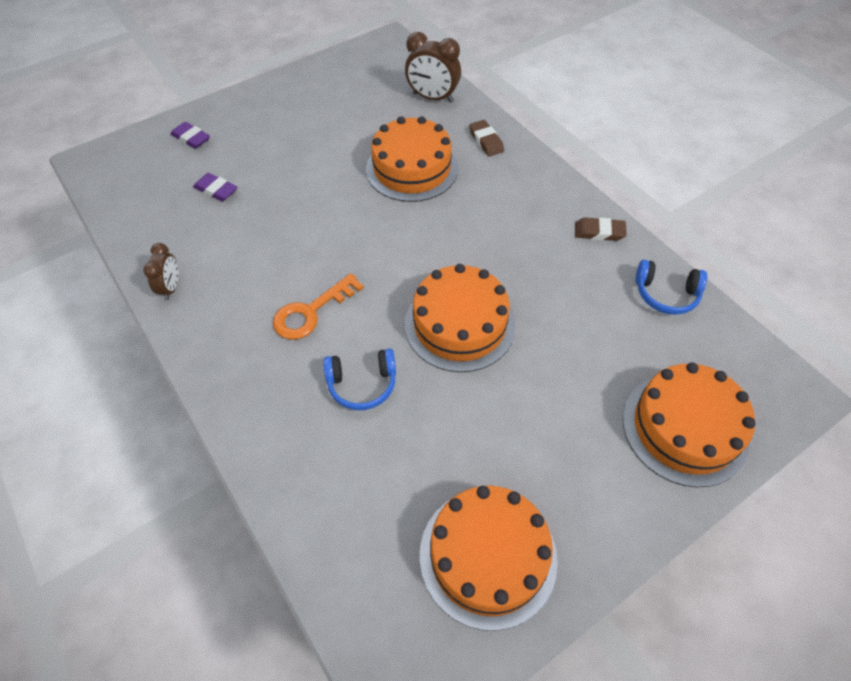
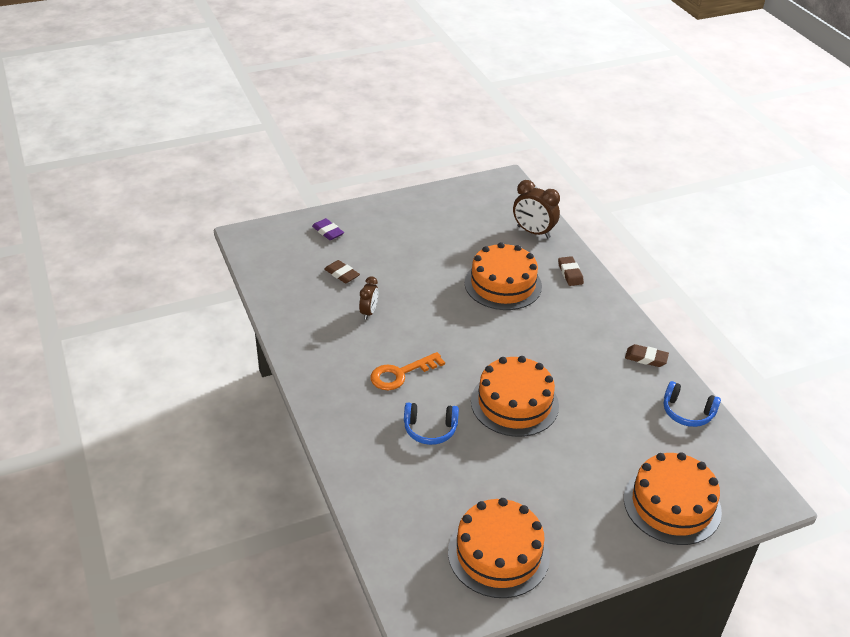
camera: 10 degrees right, 15 degrees down
brown clock [143,243,179,300] -> brown clock moved to [359,276,378,320]
purple eraser [193,173,237,202] -> brown eraser [324,260,360,283]

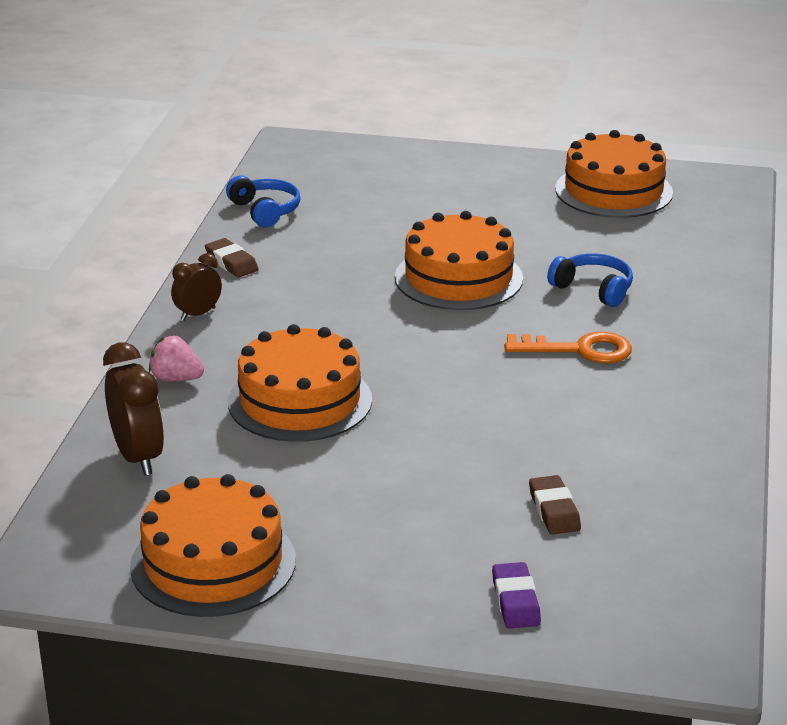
camera: 145 degrees left, 10 degrees down
brown clock [359,276,378,320] -> brown clock moved to [171,253,222,321]
brown eraser [558,256,584,286] -> pink strawberry [149,336,204,381]
orange cake [624,452,722,545] -> orange cake moved to [130,474,296,617]

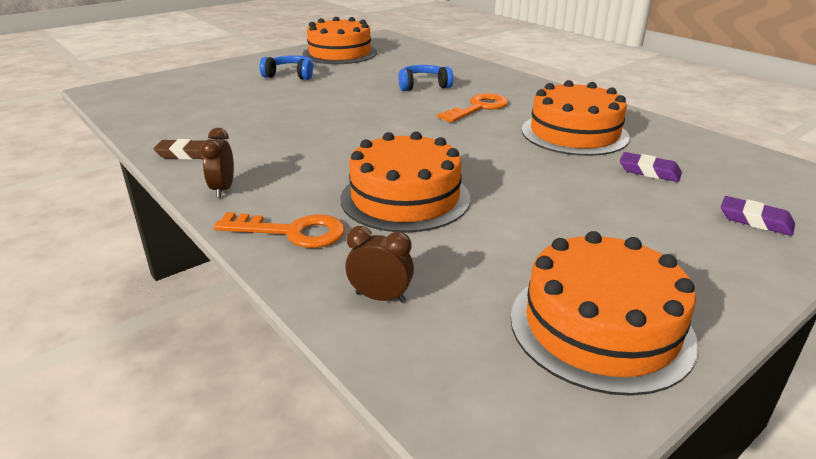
camera: 50 degrees left, 0 degrees up
brown clock [103,342,164,475] -> brown clock [345,226,414,303], size x0.61
pink strawberry [149,336,204,381] -> orange key [214,212,345,248]
blue headphones [226,175,300,227] -> blue headphones moved to [260,55,314,80]
orange cake [395,211,523,310] -> orange cake moved to [522,80,630,156]
brown eraser [529,475,581,535] -> purple eraser [620,152,682,182]

